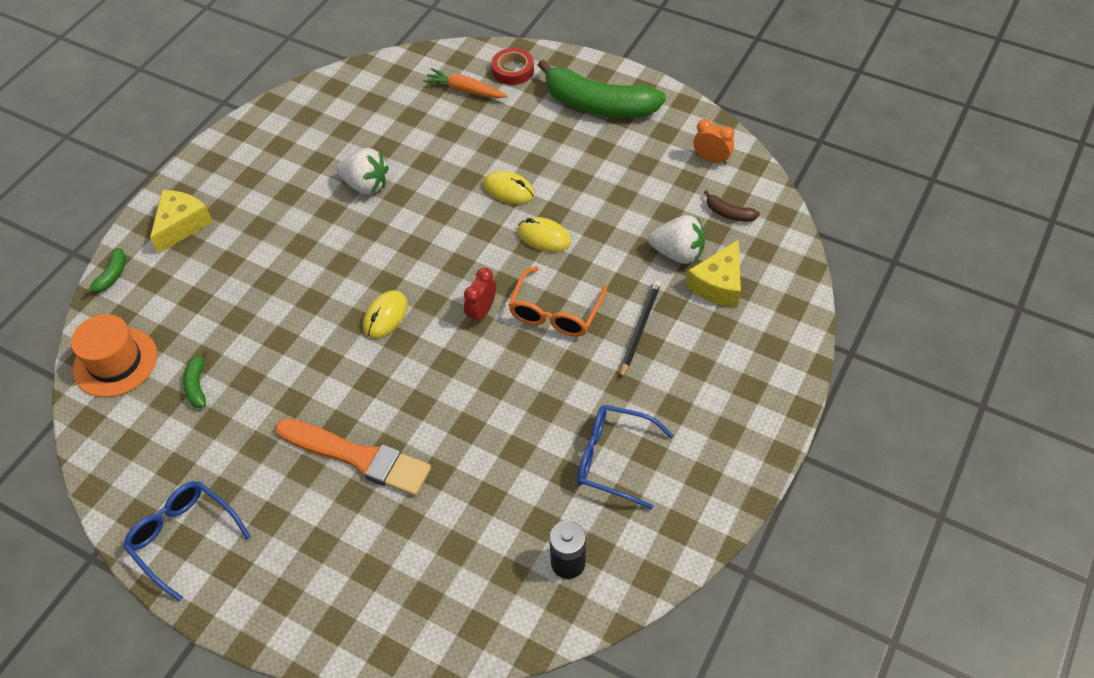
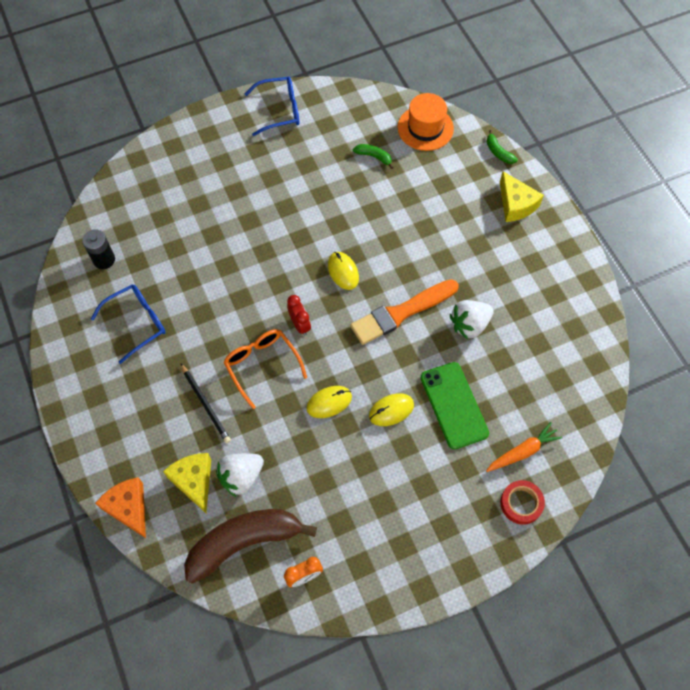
camera: 125 degrees right, 10 degrees up
orange brush [275,418,431,496] -> orange brush moved to [350,279,459,345]
green banana [537,59,666,118] -> none
brown banana [704,190,760,222] -> brown banana [184,509,317,584], size x2.42
none -> orange cheese [95,477,146,538]
none -> green phone [421,362,489,449]

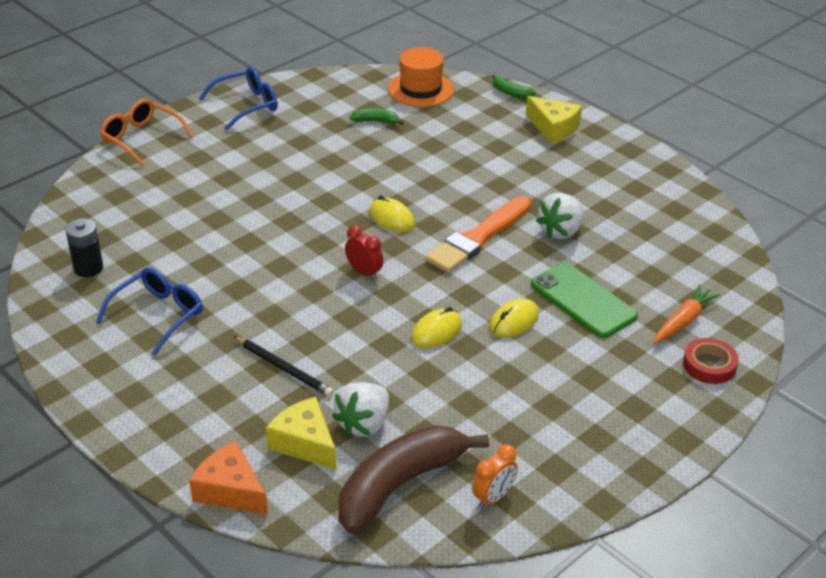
camera: 20 degrees left, 25 degrees down
orange glasses [223,329,307,409] -> orange glasses moved to [100,99,194,166]

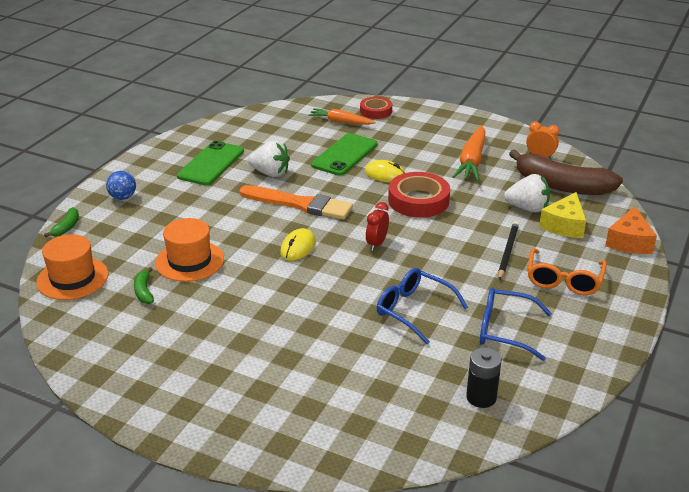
camera: 110 degrees left, 5 degrees down
orange glasses [100,99,194,166] -> orange glasses moved to [528,248,607,295]
blue glasses [199,67,278,130] -> blue glasses moved to [377,268,468,345]
yellow mouse [411,307,462,348] -> red tape [388,172,450,218]
yellow cheese [526,96,582,143] -> blue ball [106,171,136,200]
none -> orange hat [155,218,224,282]
none -> green phone [177,141,244,185]
none -> orange carrot [452,125,485,181]

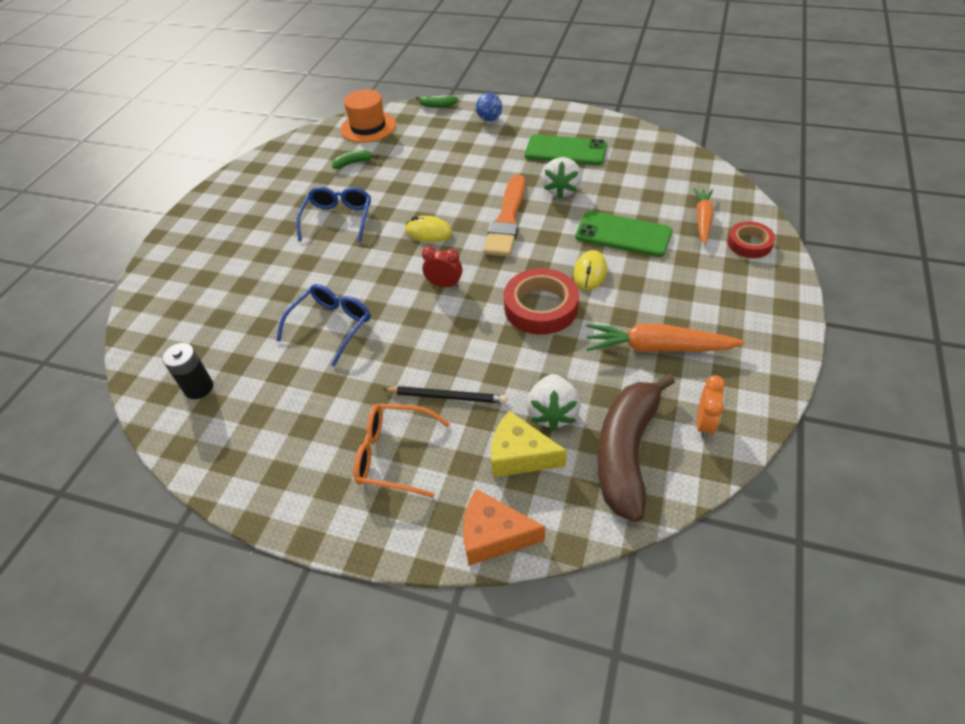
camera: 85 degrees right, 15 degrees up
orange hat [155,218,224,282] -> none
blue glasses [480,287,552,361] -> blue glasses moved to [296,187,371,243]

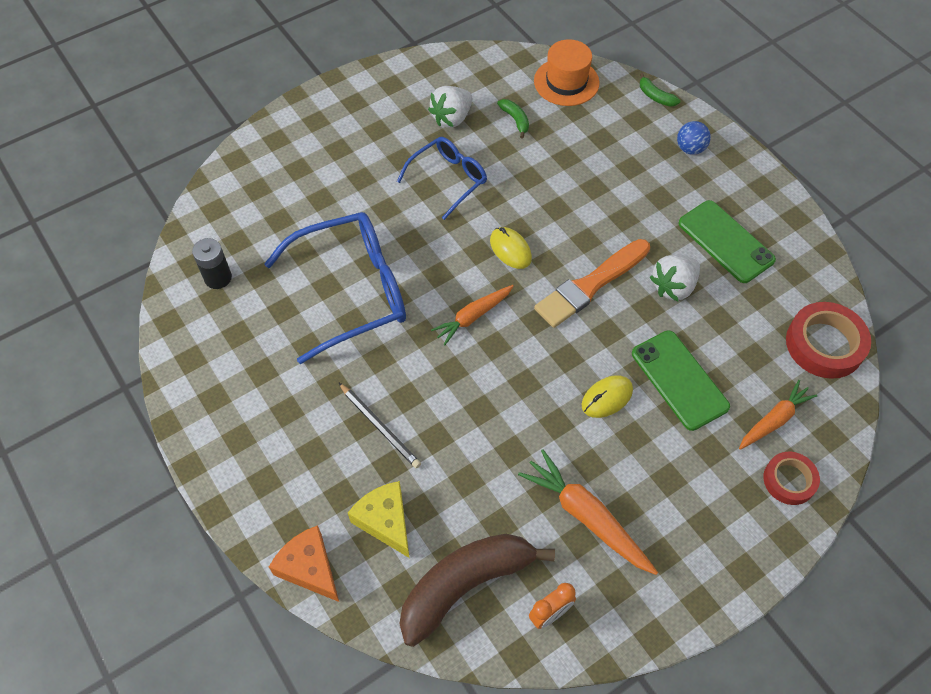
camera: 35 degrees right, 10 degrees up
blue glasses [276,284,371,367] -> blue glasses [264,212,406,364], size x1.71
green banana [332,150,378,169] -> green banana turned 45 degrees clockwise [497,99,529,139]
orange glasses [354,404,450,498] -> none
red clock [422,246,463,287] -> orange carrot [431,285,514,345]
red tape [504,268,579,335] -> red tape moved to [786,302,871,379]
white strawberry [527,374,581,431] -> white strawberry moved to [428,86,472,128]

